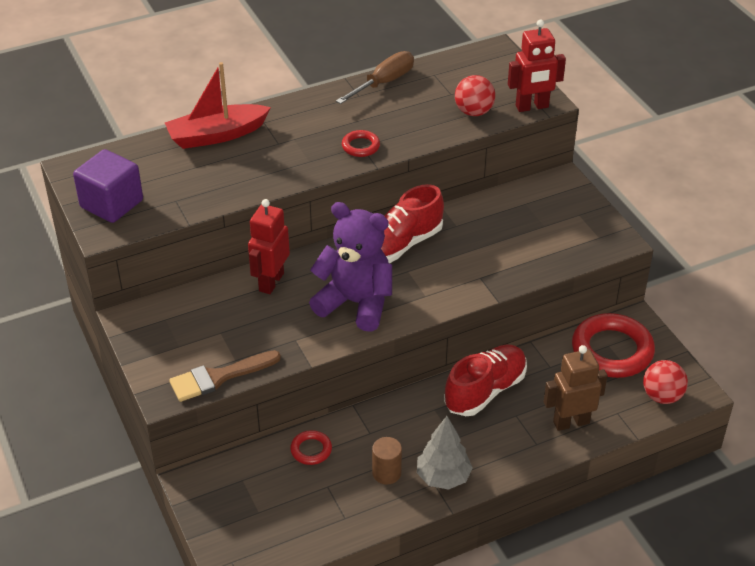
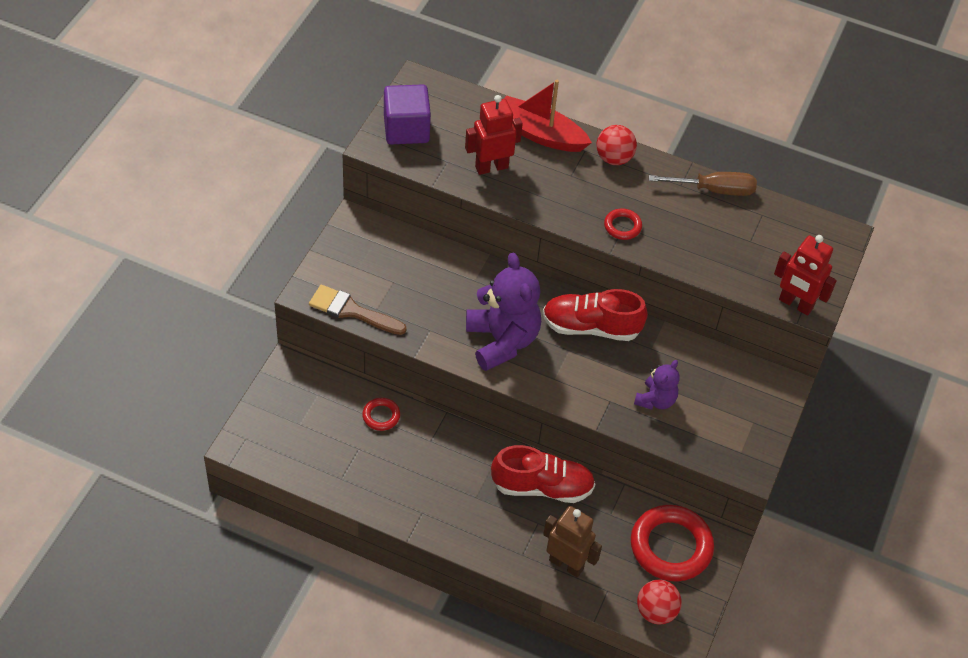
camera: 45 degrees right, 10 degrees up
red robot [248,199,290,294] -> red robot moved to [465,95,523,175]
brown cylinder [372,437,402,485] -> none
grey tree [417,416,473,490] -> none
red ball [455,75,495,116] -> red ball moved to [596,125,637,165]
none -> purple teddy bear [634,360,680,410]

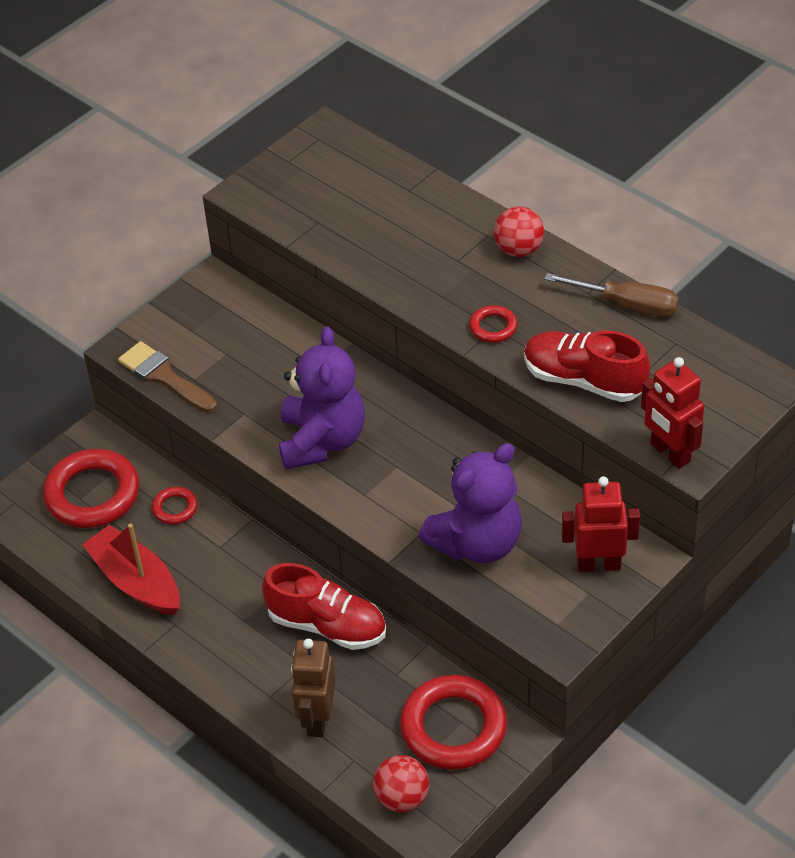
camera: 25 degrees right, 5 degrees down
purple cube [384,84,431,145] -> none
red robot [465,95,523,175] -> red robot moved to [562,476,640,572]
red boat [504,80,592,152] -> red boat moved to [82,524,180,615]
red shoe [543,289,648,341] -> red shoe moved to [524,330,651,402]
brown robot [543,506,602,578] -> brown robot turned 135 degrees counterclockwise [291,639,335,737]
purple teddy bear [634,360,680,410] -> purple teddy bear [419,443,522,563], size x1.86
none -> red ring [43,449,139,528]

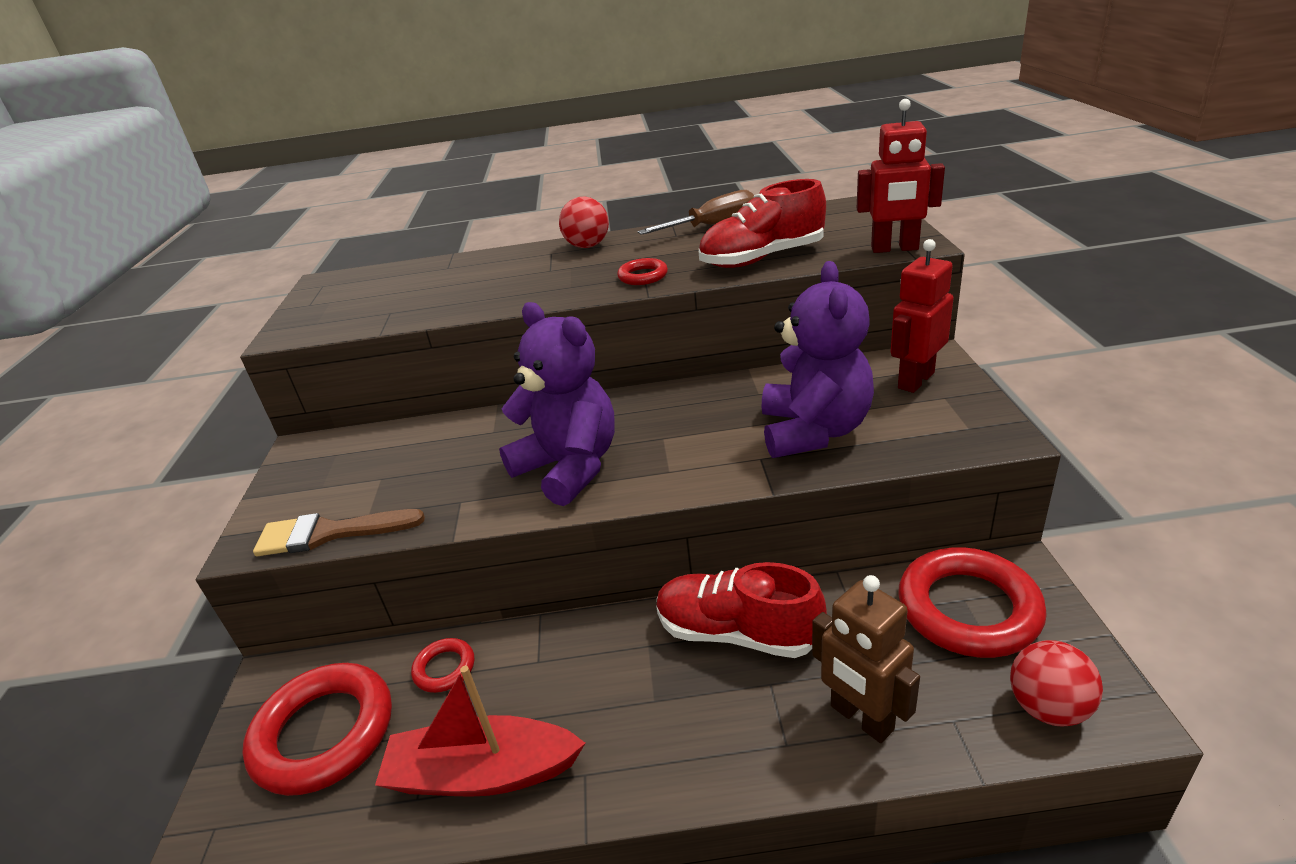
camera: 45 degrees left, 15 degrees down
red shoe [262,563,386,650] -> red shoe turned 135 degrees counterclockwise [656,562,827,658]

